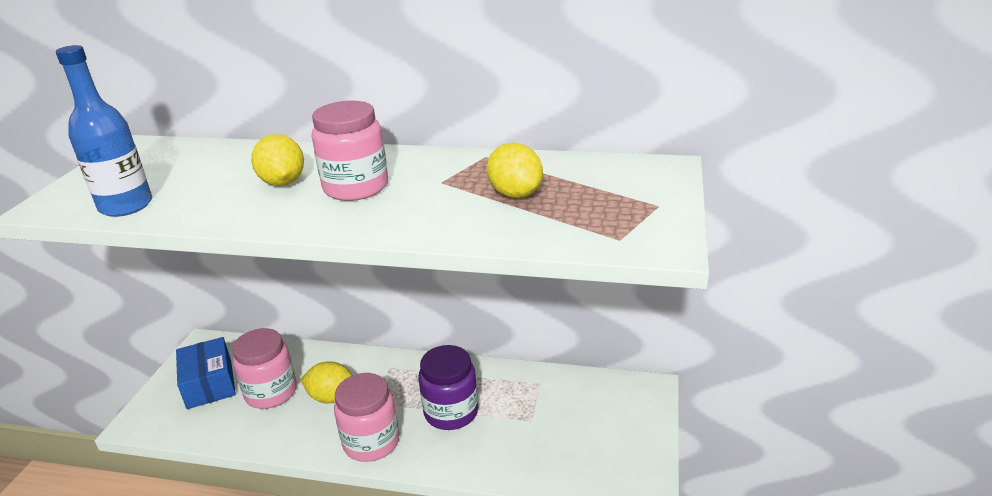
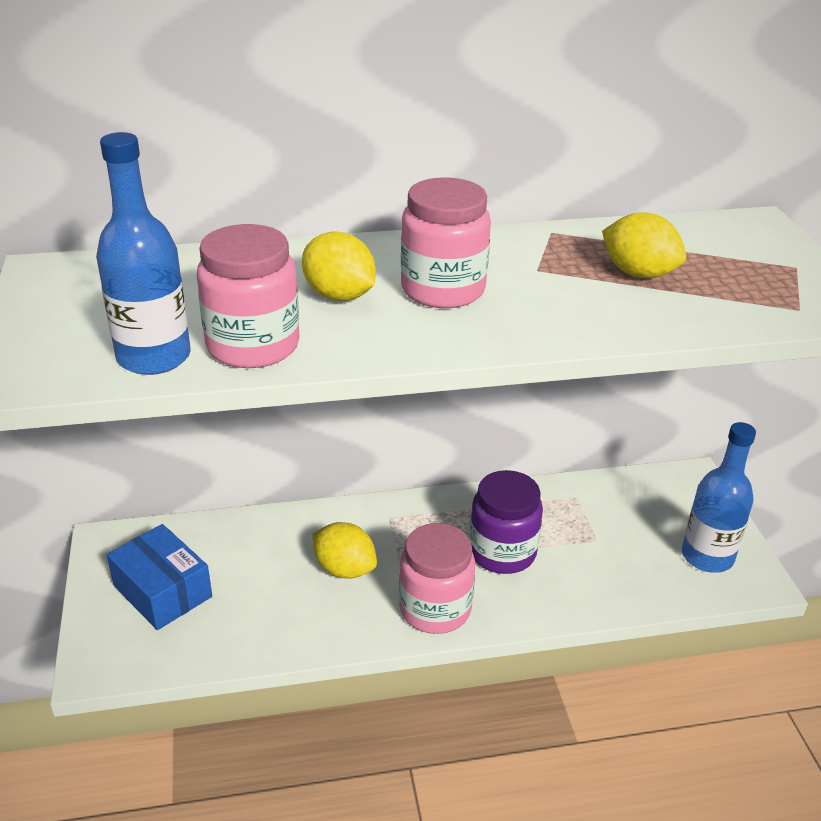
camera: 25 degrees left, 5 degrees up
pink jar [232,328,297,409] -> pink jar moved to [197,224,299,368]
yellow lemon [300,361,352,404] -> yellow lemon turned 45 degrees clockwise [313,522,377,578]
none -> blue bottle [682,422,756,573]

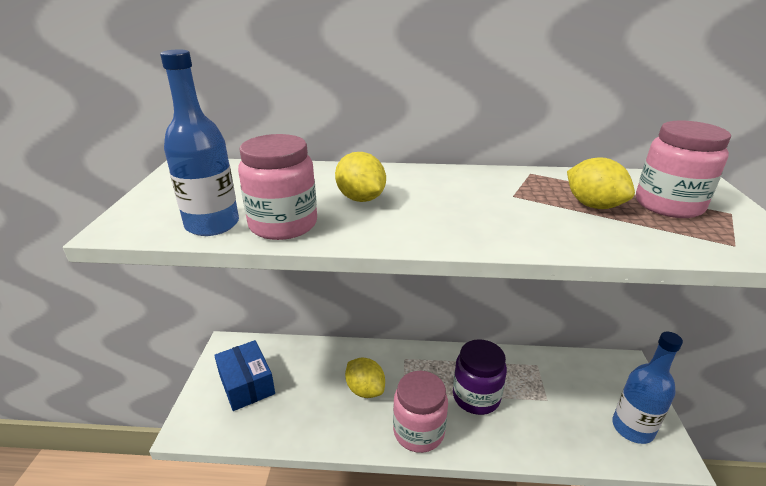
camera: 15 degrees right, 5 degrees down
pink jar [401,177,491,308] -> pink jar moved to [636,120,731,218]

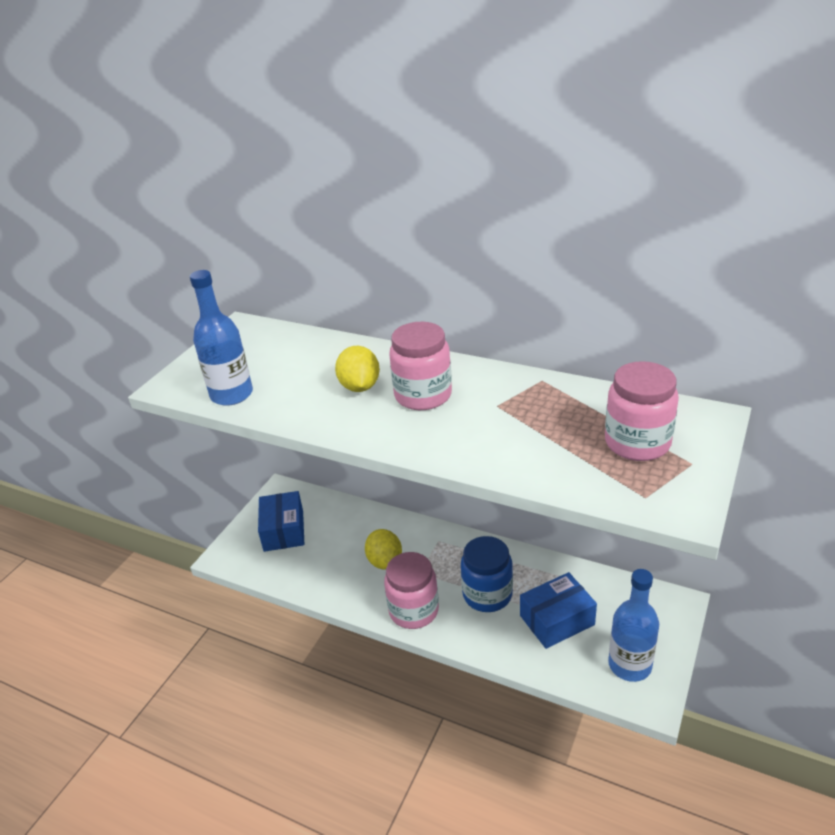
camera: 25 degrees right, 5 degrees up
pink jar [238,134,317,240] -> pink jar moved to [389,322,452,410]
purple jar [453,339,507,415] -> blue jar [461,536,513,612]
yellow lemon [567,157,635,209] -> none
none -> blue box [520,572,597,649]

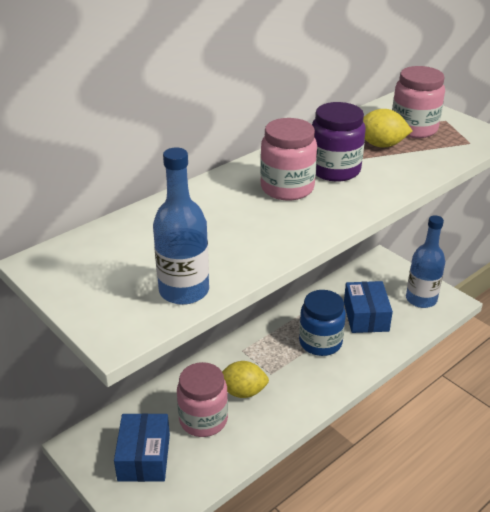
camera: 70 degrees left, 0 degrees up
blue box [258,491,304,552] -> blue box turned 75 degrees clockwise [114,413,170,482]
yellow lemon [335,346,380,392] -> yellow lemon moved to [363,109,412,147]
pink jar [384,552,439,629] -> pink jar moved to [177,362,228,437]
none -> purple jar [312,102,366,182]

